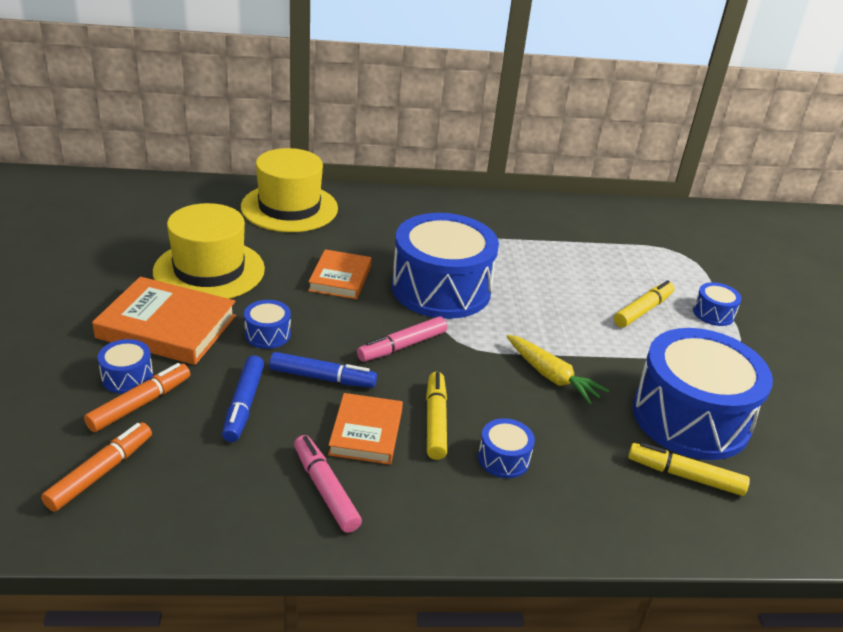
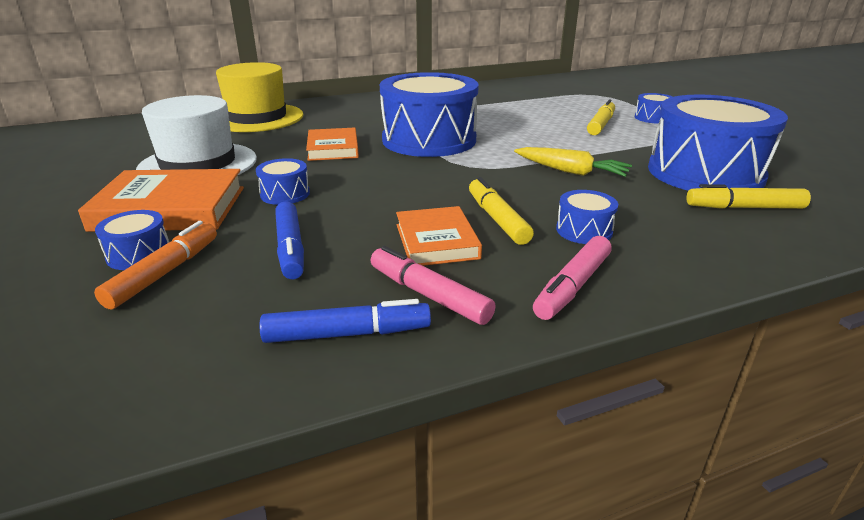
camera: 15 degrees left, 5 degrees down
orange marker [41,422,152,512] -> none
yellow hat [153,203,265,299] -> white hat [136,95,257,175]
blue marker [269,352,377,388] -> blue marker moved to [259,299,431,343]
pink marker [357,316,447,362] -> pink marker moved to [533,236,612,320]

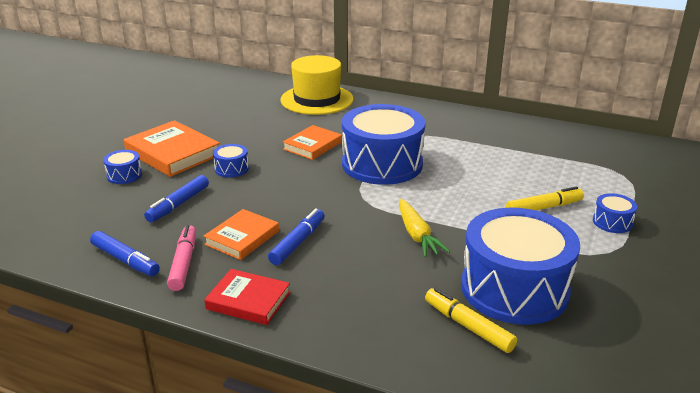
camera: 45 degrees right, 0 degrees up
orange marker [94,221,217,309] -> none
white hat [136,95,257,175] -> none
yellow marker [469,177,534,245] -> blue marker [268,208,325,265]
pink marker [533,236,612,320] -> red book [204,269,290,325]
blue drum [556,190,618,244] -> none

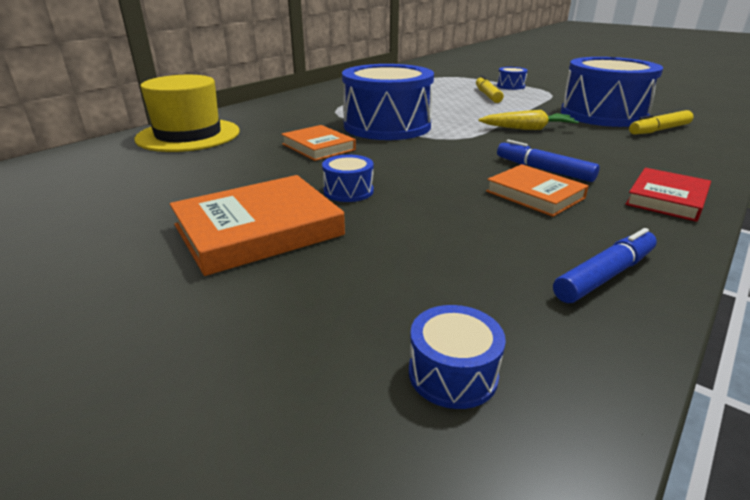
camera: 75 degrees left, 0 degrees up
blue drum [103,150,142,184] -> blue drum moved to [409,305,506,409]
blue marker [144,175,209,222] -> none
pink marker [167,225,196,291] -> none

